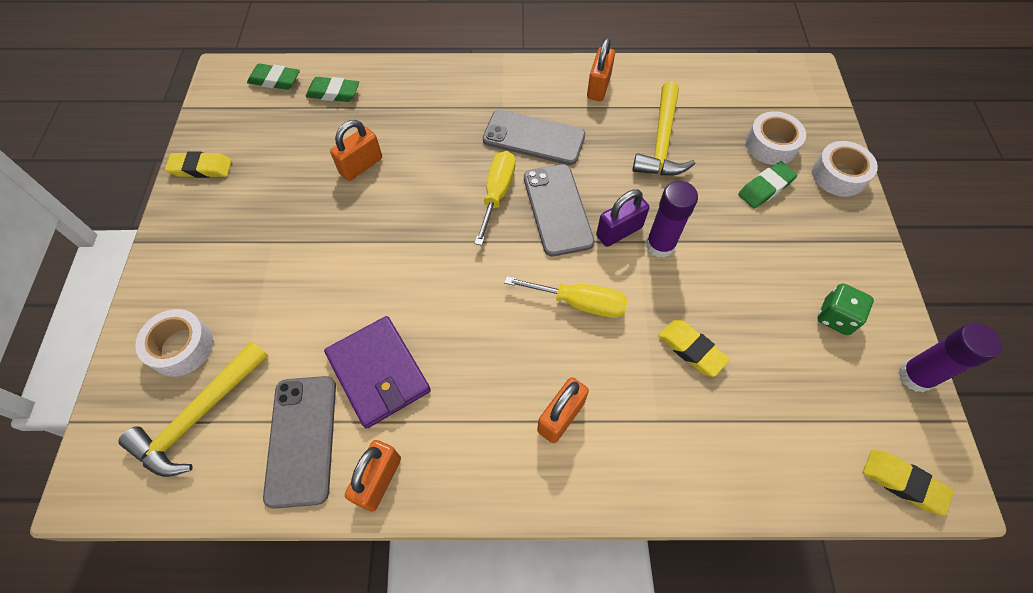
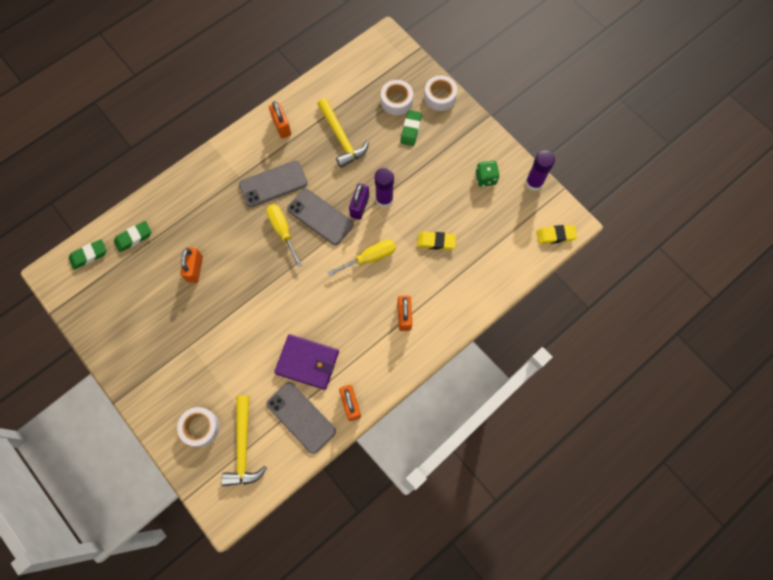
camera: 40 degrees left, 10 degrees up
yellow eraser [165,151,232,178] -> none

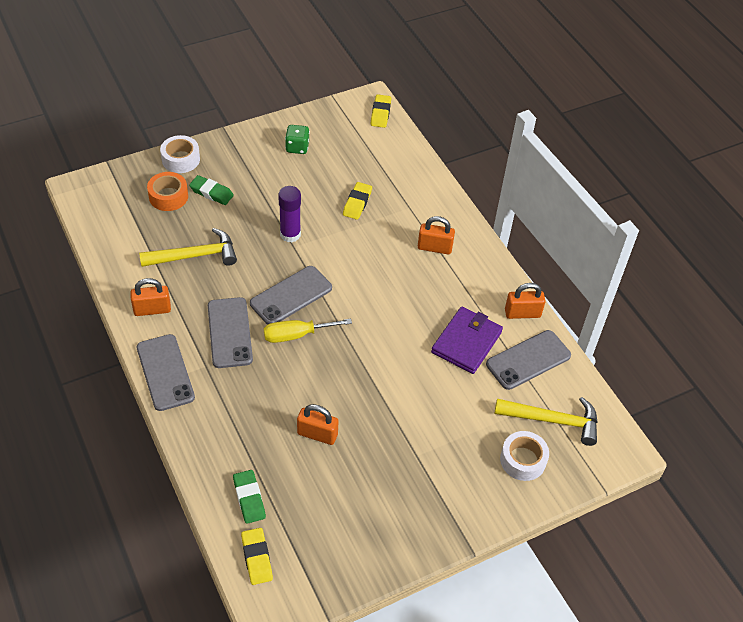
camera: 80 degrees left, 20 degrees down
green eraser [69,239,107,270] -> yellow eraser [241,528,273,585]
yellow screwdriver [328,239,396,276] -> none
purple padlock [349,184,369,220] -> none
white tape [381,80,413,115] -> orange tape [147,172,188,211]
purple glue stick [526,150,555,191] -> none
none -> grey phone [137,334,195,411]

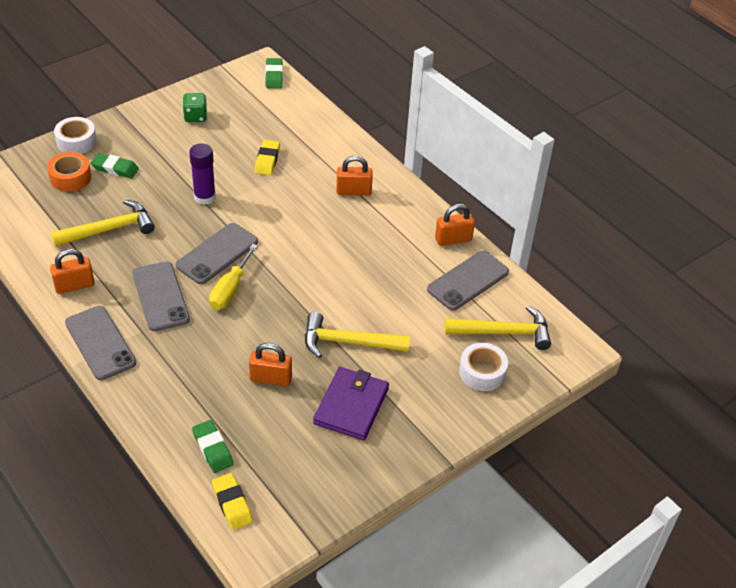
camera: 10 degrees left, 5 degrees down
yellow screwdriver [264,319,352,343] -> yellow screwdriver turned 45 degrees counterclockwise [209,244,258,310]
yellow eraser [371,94,391,128] -> green eraser [265,58,283,89]
purple wallet [431,307,503,374] -> purple wallet moved to [313,367,389,441]
none -> yellow hammer [305,312,410,358]

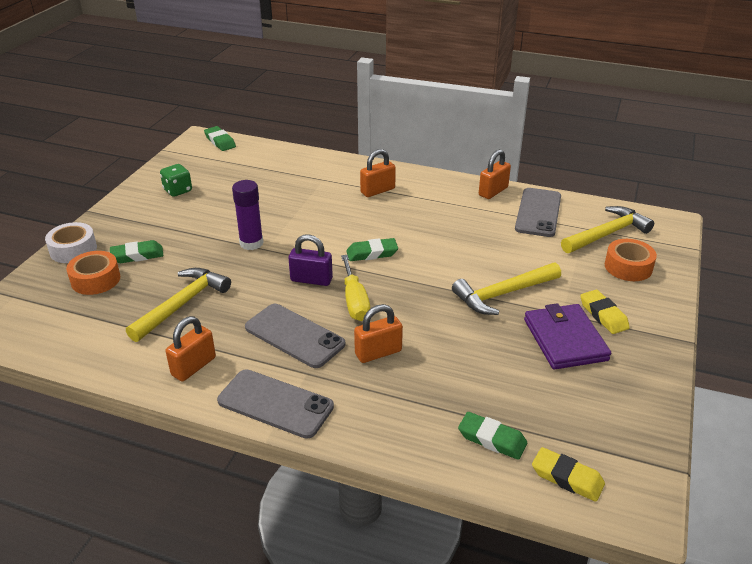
camera: 30 degrees left, 10 degrees down
grey phone [176,223,258,284] -> purple padlock [288,234,333,286]
orange padlock [249,343,292,386] -> orange padlock moved to [354,304,403,363]
yellow eraser [255,140,280,175] -> yellow eraser moved to [580,290,630,334]
white tape [459,343,508,391] -> orange tape [605,239,657,281]
none -> green eraser [346,238,398,261]

